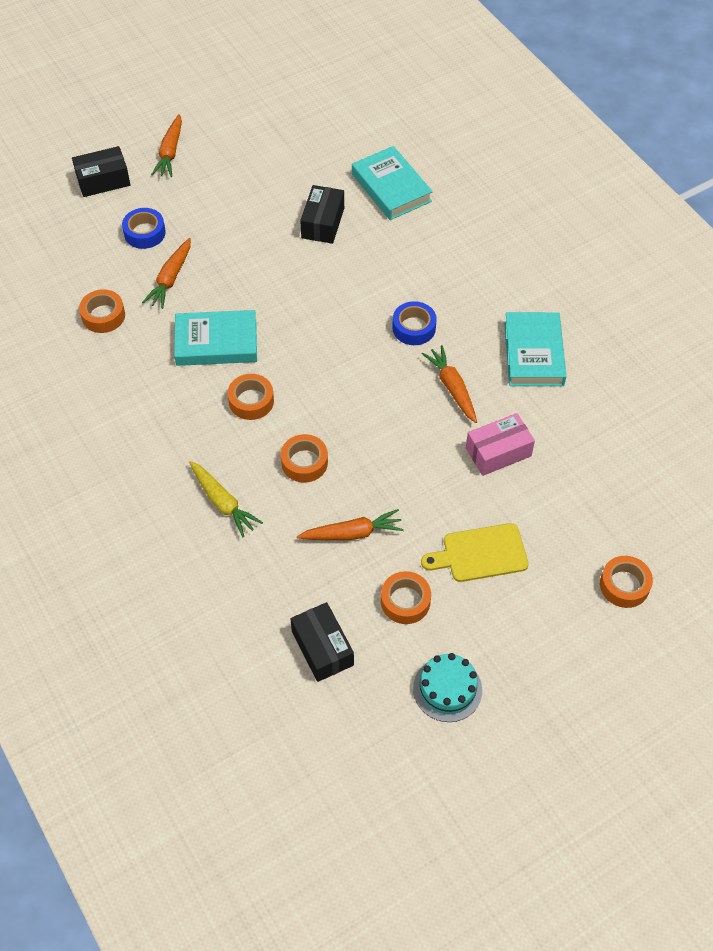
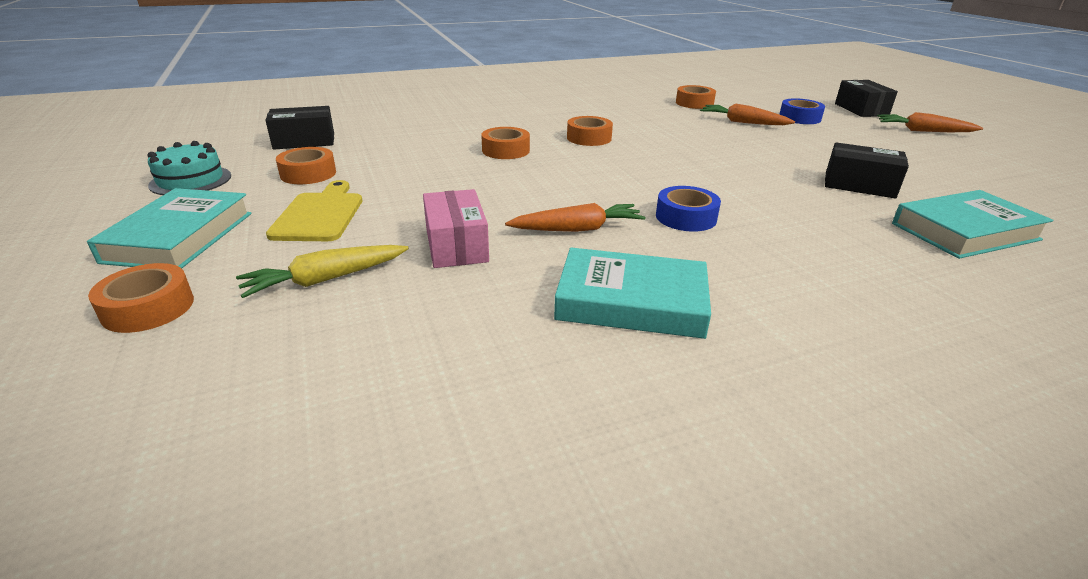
camera: 100 degrees right, 25 degrees down
turquoise book [174,310,257,366] -> turquoise book moved to [87,188,252,268]
yellow carrot [189,461,263,537] -> yellow carrot moved to [236,245,409,298]
orange carrot [297,509,404,540] -> none

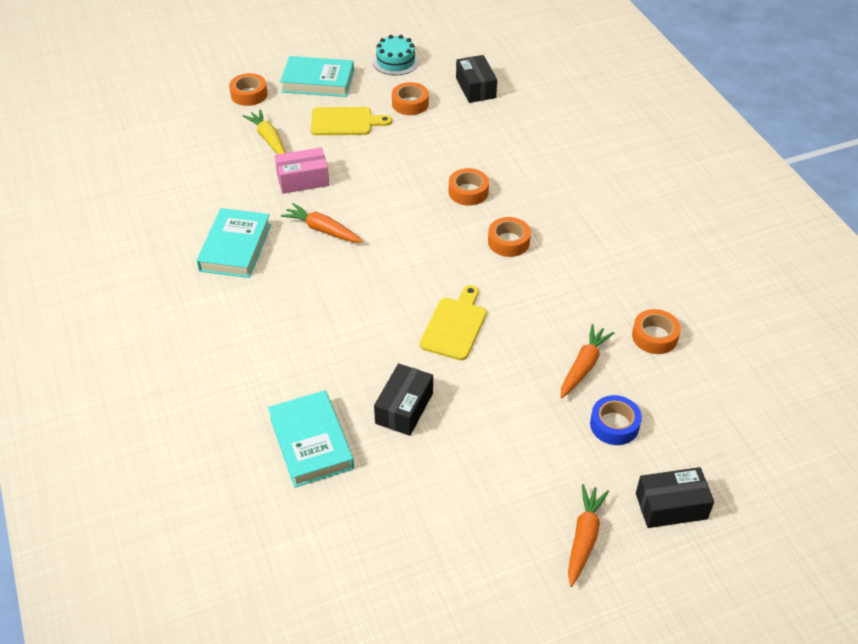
camera: 90 degrees right, 15 degrees up
orange carrot [505,203,646,232] -> orange carrot turned 135 degrees clockwise [281,203,363,242]
blue tape [656,186,721,232] -> none
none -> yellow cutting board [420,285,487,360]

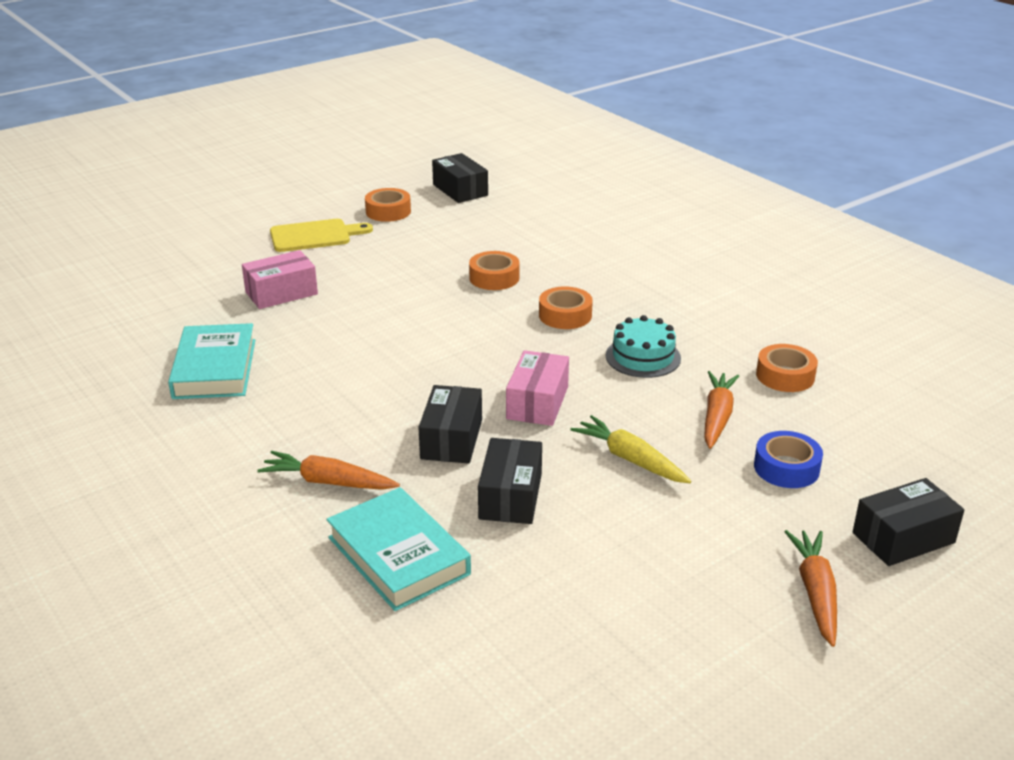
camera: 15 degrees left, 15 degrees down
orange tape [229,73,267,106] -> none
yellow carrot [243,109,286,154] -> yellow carrot moved to [570,415,691,483]
turquoise book [280,56,354,97] -> none
orange carrot [281,203,363,242] -> orange carrot moved to [257,451,400,490]
turquoise cake [372,35,419,75] -> turquoise cake moved to [606,315,681,378]
yellow cutting board [420,285,487,360] -> pink box [506,350,569,426]
none -> black box [418,385,482,464]

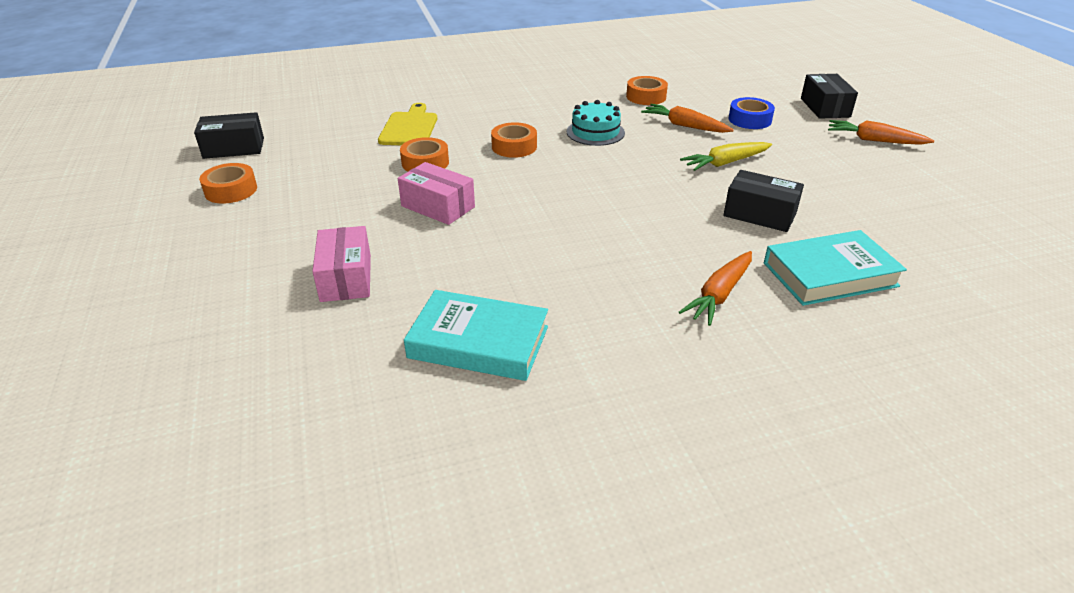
camera: 70 degrees left, 5 degrees up
yellow cutting board [270,219,373,252] -> yellow cutting board moved to [378,103,437,145]
black box [418,385,482,464] -> none
pink box [506,350,569,426] -> pink box moved to [398,162,475,225]

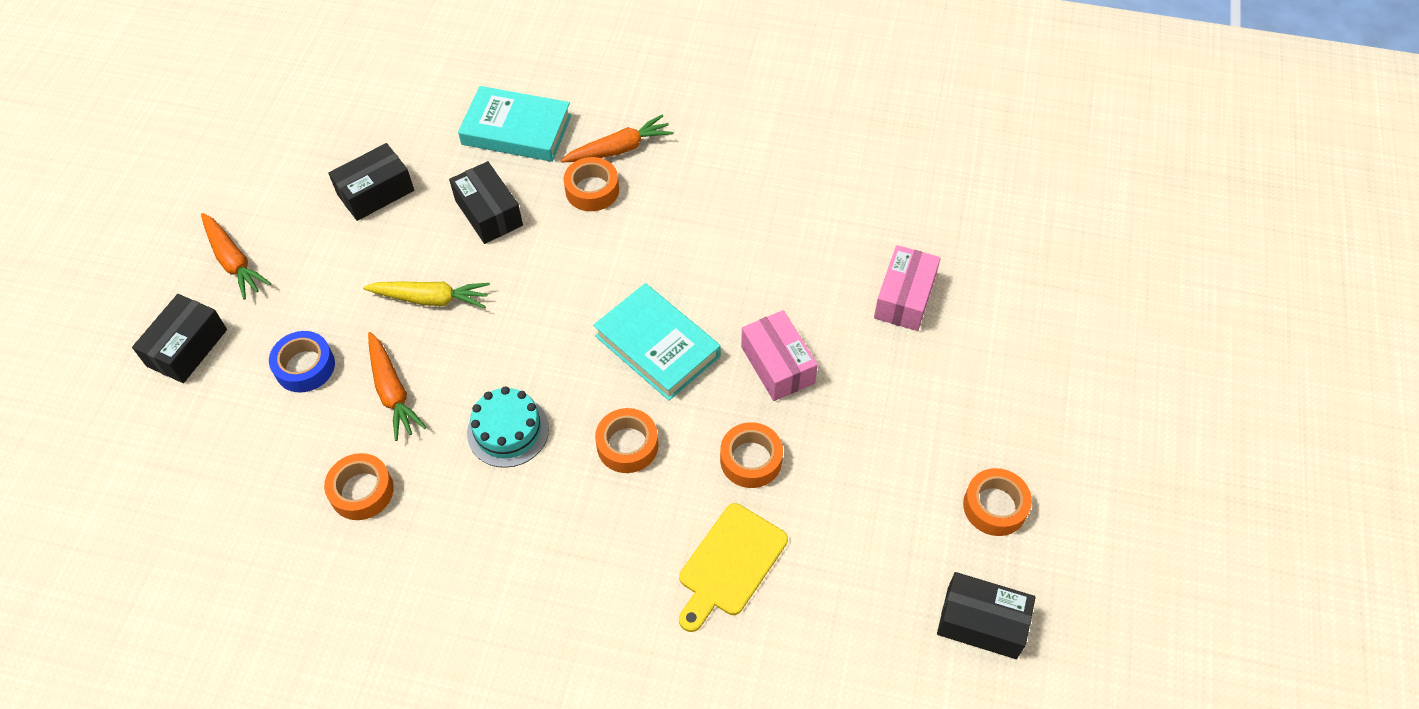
camera: 150 degrees left, 20 degrees up
turquoise book [404,290,548,381] -> turquoise book moved to [593,283,720,401]
none -> black box [328,143,414,221]
none -> orange tape [563,157,619,211]

